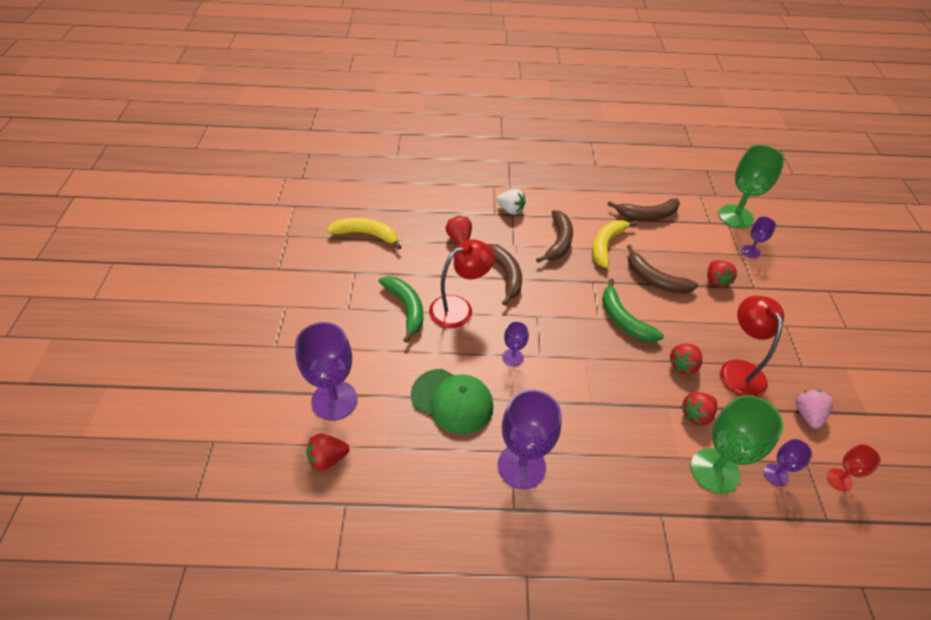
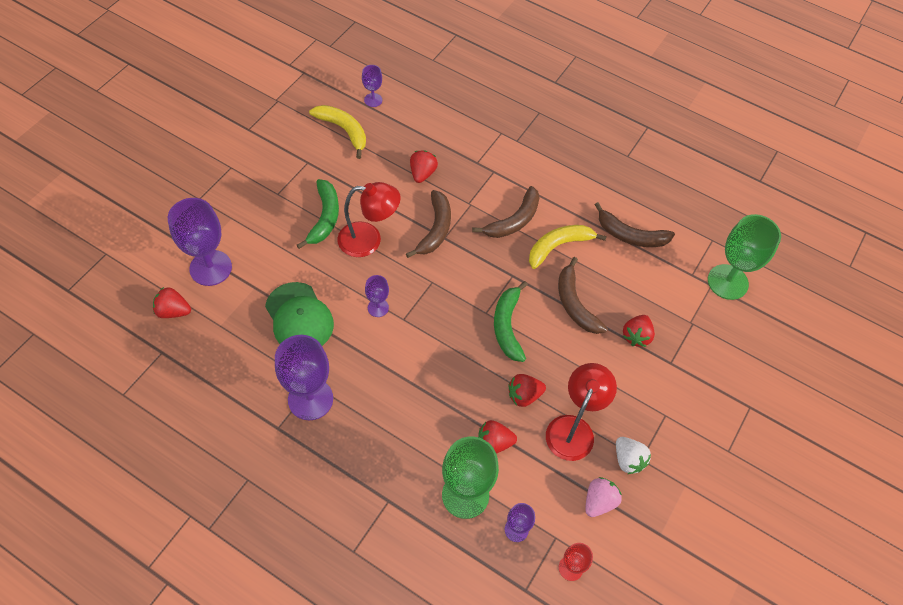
camera: 30 degrees right, 10 degrees up
white strawberry [496,189,526,215] -> white strawberry moved to [616,437,651,474]
purple goblet [741,217,776,259] -> purple goblet moved to [362,65,382,107]

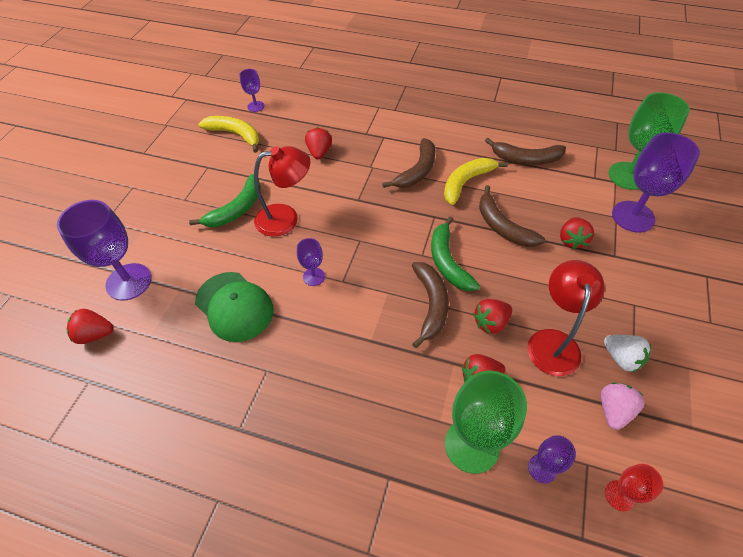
camera: 10 degrees left, 5 degrees down
purple goblet [275,335,333,420] -> purple goblet moved to [612,133,700,233]
green banana [297,179,339,249] -> green banana turned 45 degrees clockwise [189,174,261,227]
brown banana [406,190,451,258] -> brown banana moved to [412,262,449,348]

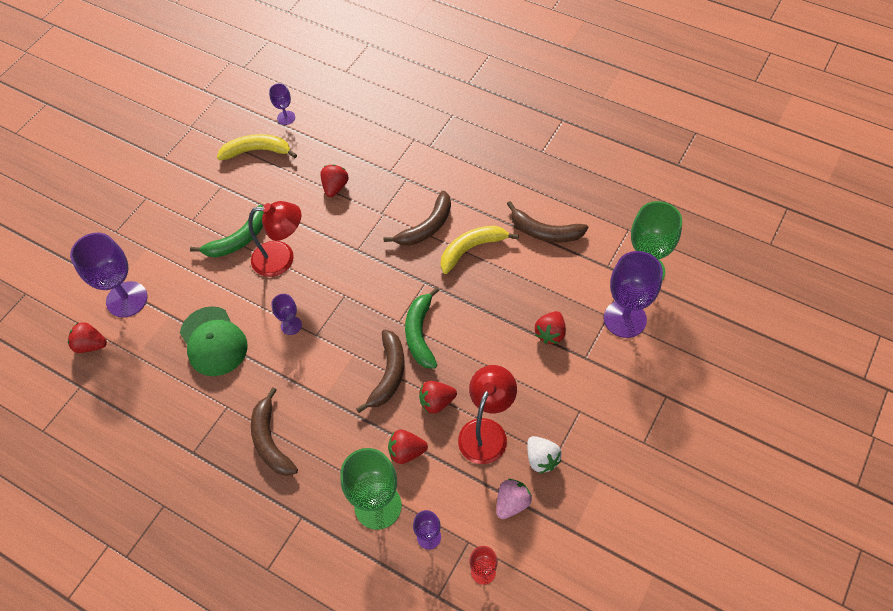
camera: 15 degrees right, 5 degrees up
yellow banana [199,116,259,153] -> yellow banana turned 45 degrees counterclockwise [217,134,297,160]
brown banana [479,185,545,247] -> brown banana moved to [251,387,298,476]

